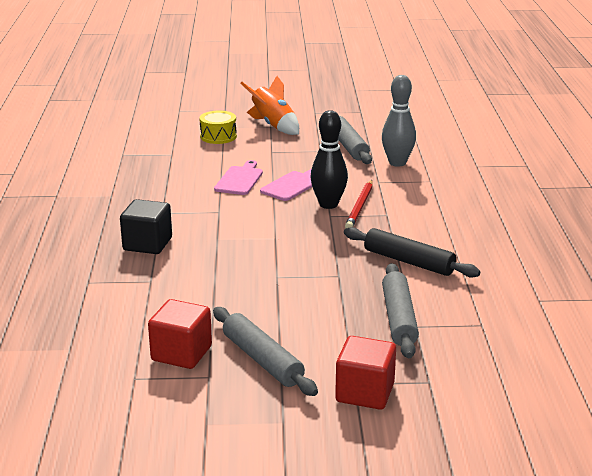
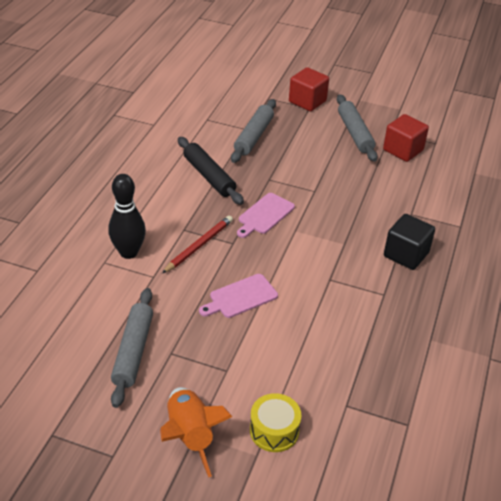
camera: 160 degrees left, 15 degrees up
pink cutting board [214,160,263,195] -> pink cutting board moved to [237,193,295,238]
black bowling pin [310,110,348,209] -> black bowling pin moved to [108,174,146,259]
grey bowling pin [382,75,416,167] -> none

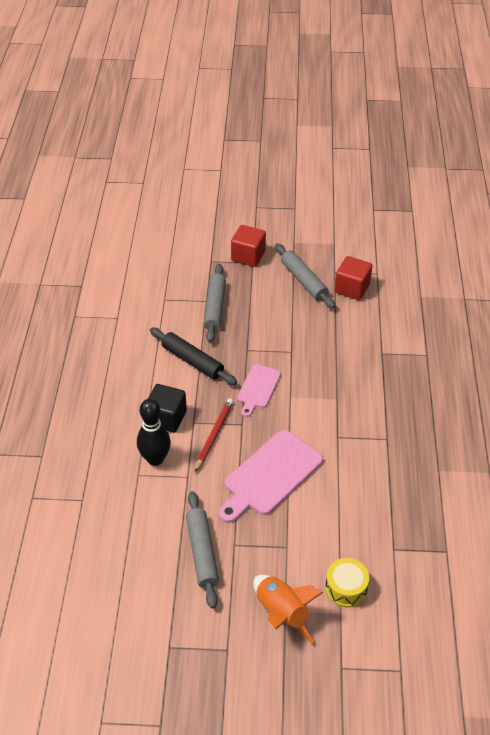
camera: 15 degrees left, 5 degrees up
pink cutting board [199,274,278,318] -> pink cutting board [218,430,323,523], size x1.72
black cube [384,214,435,270] -> black cube moved to [148,384,187,433]

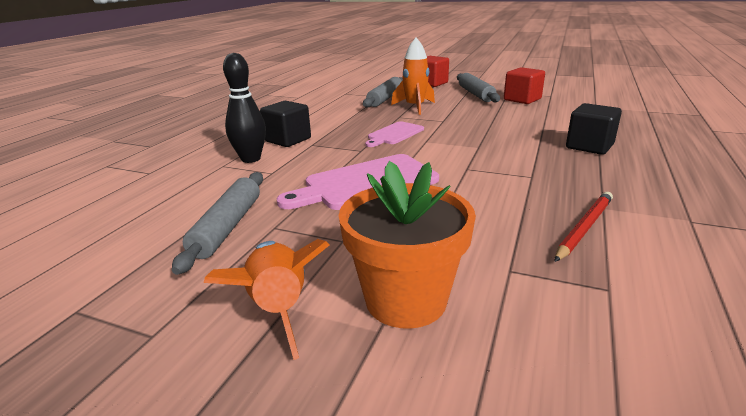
camera: 20 degrees right, 20 degrees down
black rolling pin [150,328,237,385] -> none
red pencil [195,399,233,472] -> red pencil moved to [554,192,613,262]
yellow drum [325,558,369,607] -> orange flower pot [338,161,476,329]
none -> orange rocket [391,38,435,115]
none -> black cube [566,103,622,155]

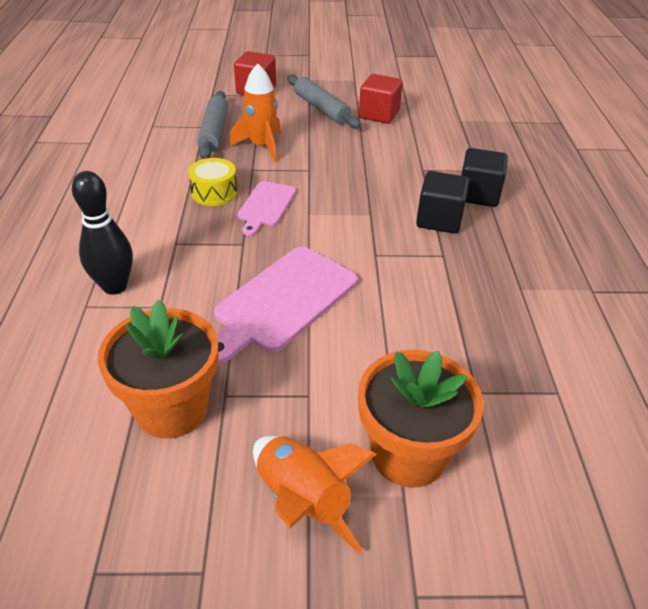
camera: 25 degrees left, 15 degrees up
grey rolling pin [172,172,263,275] -> orange flower pot [98,300,218,439]
black cube [260,101,311,147] -> black cube moved to [416,171,469,234]
red pencil [554,192,613,262] -> none
none -> yellow drum [188,158,237,206]

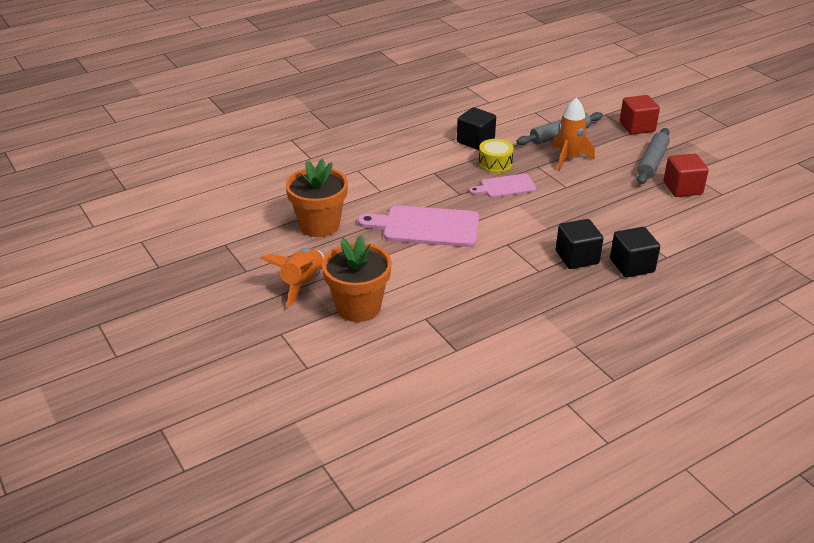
camera: 60 degrees right, 5 degrees down
black bowling pin [72,171,133,295] -> none
none -> black cube [457,107,496,150]

